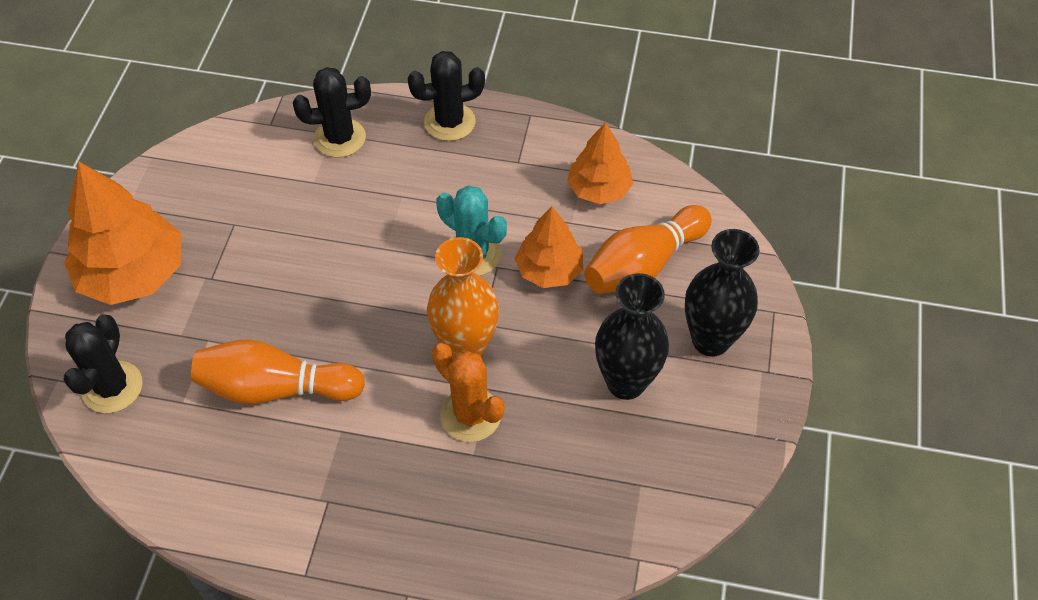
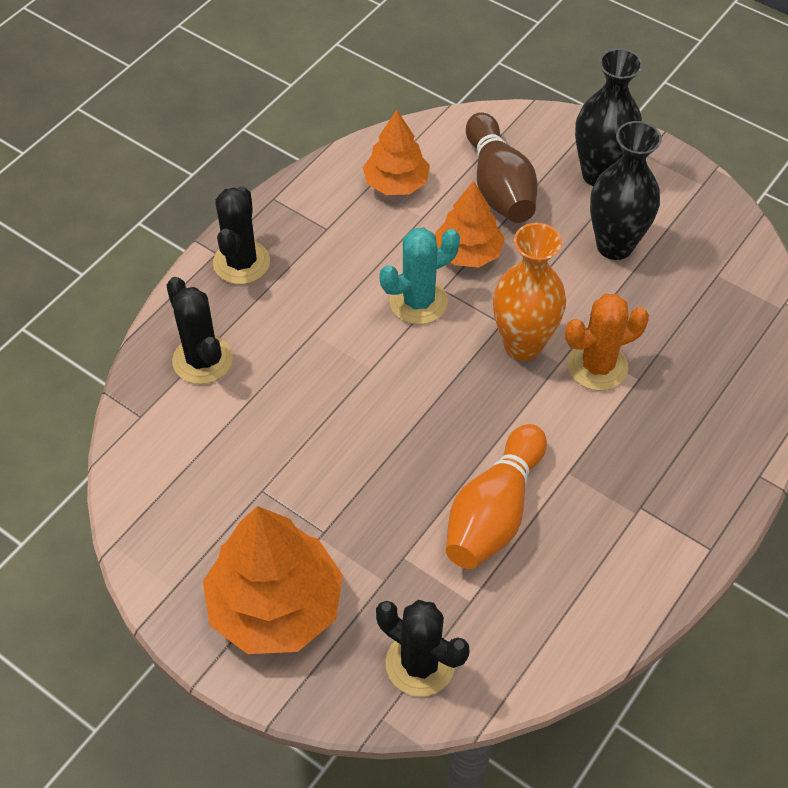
camera: 65 degrees left, 0 degrees up
black cactus [293,67,371,158] -> black cactus turned 45 degrees counterclockwise [166,277,233,384]
orange bowling pin [584,205,712,294] -> brown bowling pin [466,113,537,223]

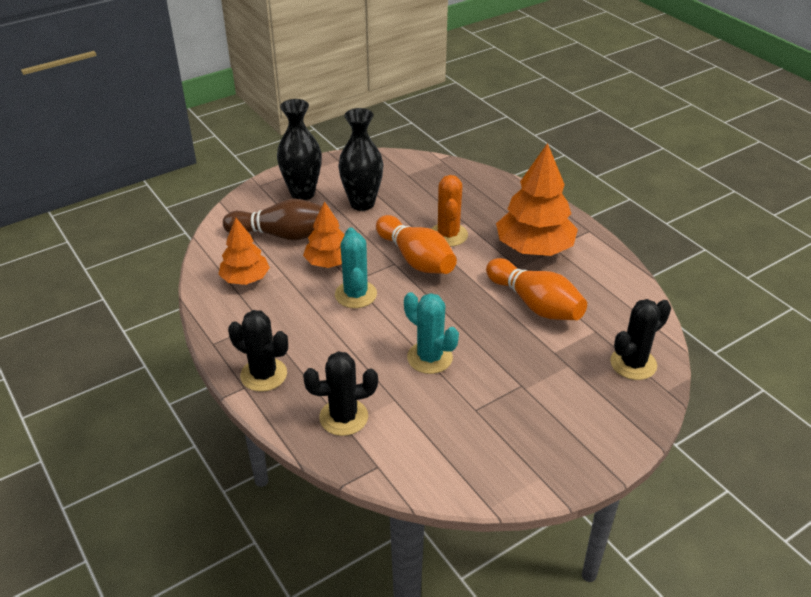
camera: 70 degrees left, 15 degrees down
orange tree [203,506,343,654] -> orange tree moved to [496,143,578,256]
orange vase [493,223,566,361] -> orange bowling pin [376,215,457,274]
none -> turquoise cactus [404,292,459,374]

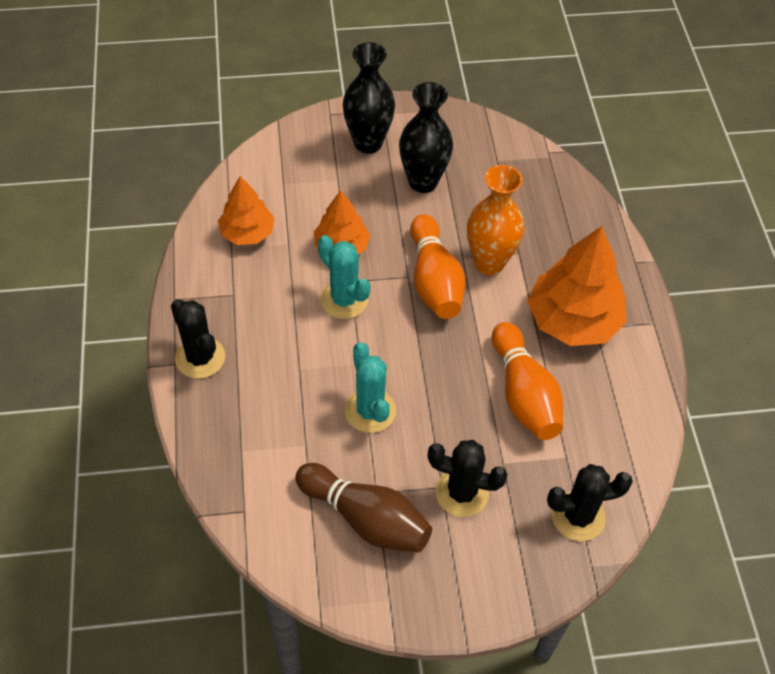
camera: 25 degrees right, 15 degrees up
brown bowling pin [223,199,322,240] -> brown bowling pin moved to [295,463,432,553]
black cactus [303,351,378,436] -> black cactus moved to [428,440,507,517]
turquoise cactus [335,227,377,308] -> turquoise cactus turned 60 degrees counterclockwise [318,235,371,319]
orange cactus [431,175,468,247] -> orange vase [467,165,524,275]

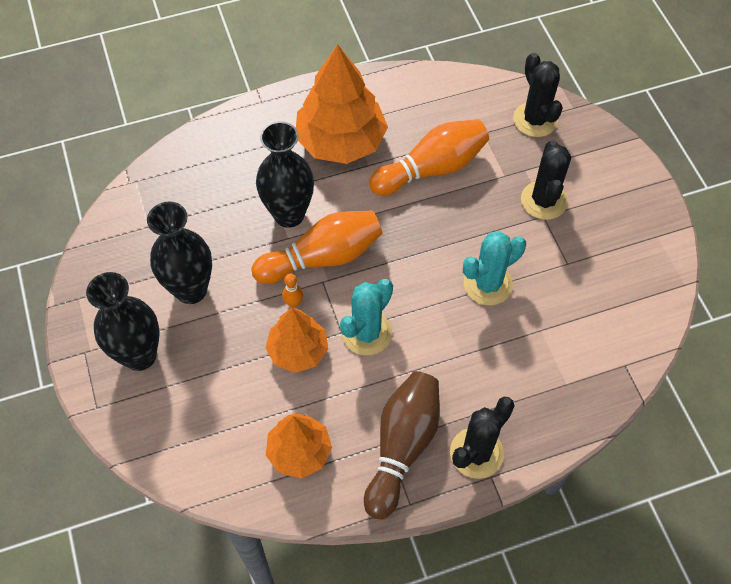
camera: 100 degrees left, 5 degrees up
brown bowling pin [295,463,432,553] -> brown bowling pin moved to [364,371,440,519]
orange vase [467,165,524,275] -> black vase [256,121,314,228]
none -> orange bowling pin [282,273,303,308]

